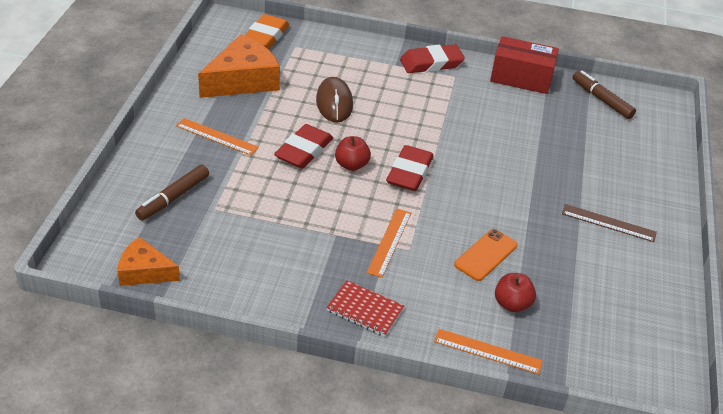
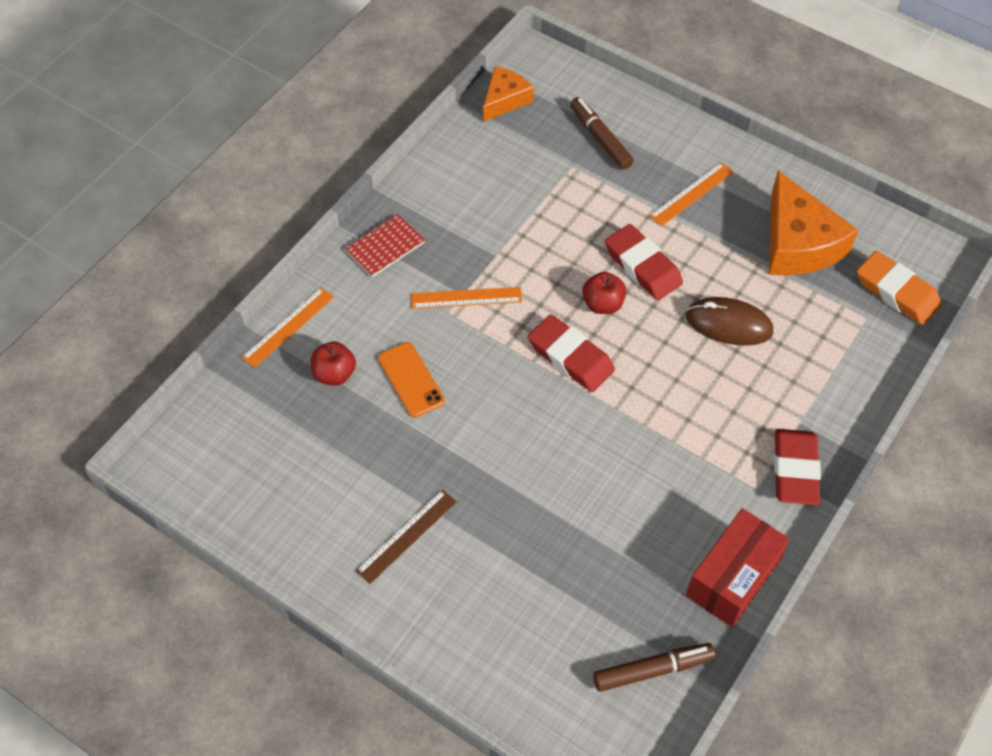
camera: 115 degrees right, 15 degrees up
orange ruler [367,209,411,278] -> orange ruler turned 45 degrees counterclockwise [411,287,522,309]

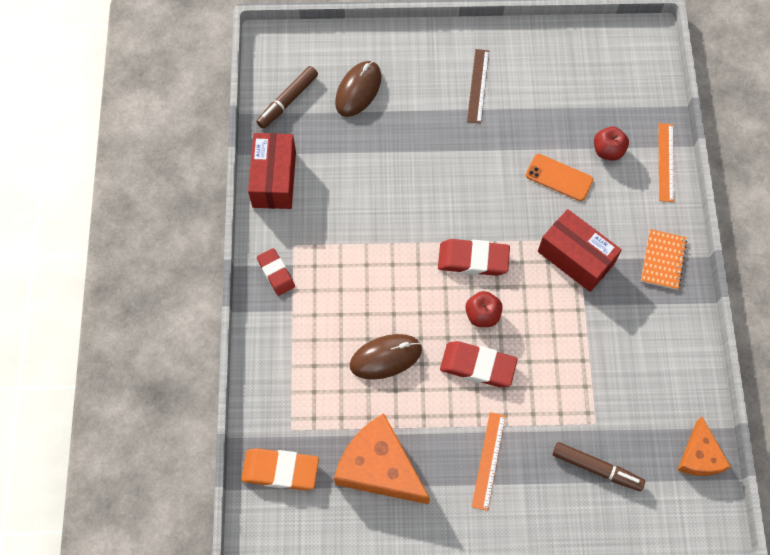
camera: 145 degrees right, 10 degrees up
red notebook [345,214,425,277] -> orange notebook [641,229,687,290]
orange ruler [411,287,522,309] -> red box [538,209,622,292]
red eraser [774,429,821,505] -> red eraser [257,248,295,296], size x0.65
none -> brown mouse [335,61,382,117]

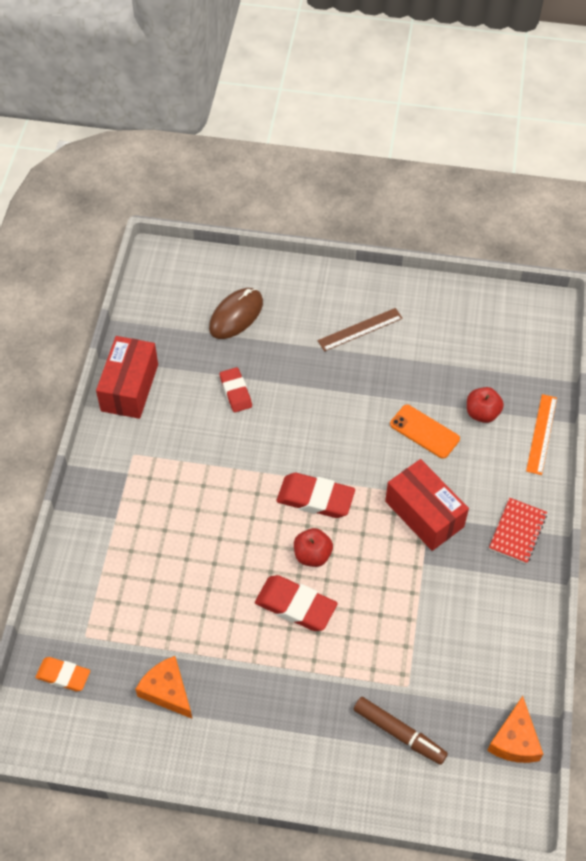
camera: 10 degrees right, 10 degrees down
orange eraser [241,448,319,490] -> orange eraser [35,657,90,691], size x0.65
brown marker [256,66,318,129] -> none
red eraser [257,248,295,296] -> red eraser moved to [220,367,252,412]
orange cheese [334,413,430,504] -> orange cheese [135,656,192,719], size x0.59
brown mouse [350,334,422,380] -> none
brown ruler [467,49,489,124] -> brown ruler turned 45 degrees clockwise [317,308,403,352]
orange ruler [472,412,506,511] -> none
orange notebook [641,229,687,290] -> red notebook [489,498,547,564]

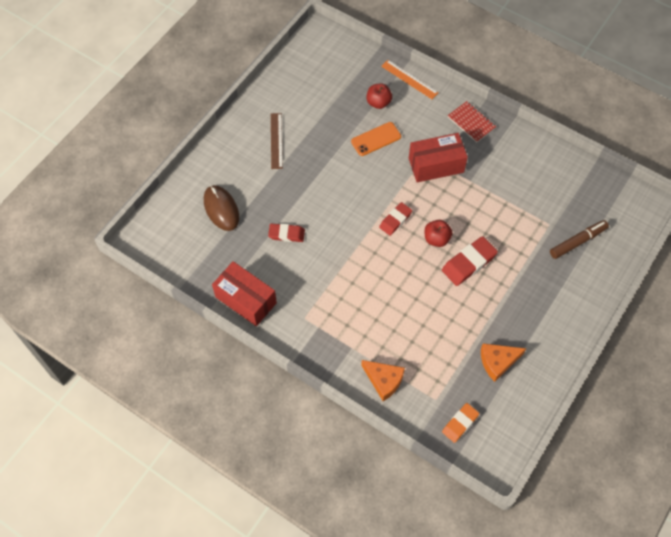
camera: 65 degrees left, 5 degrees up
red eraser [277,473,355,518] -> red eraser [379,202,412,236], size x0.65
orange cheese [487,696,543,763] -> orange cheese moved to [361,360,405,401]

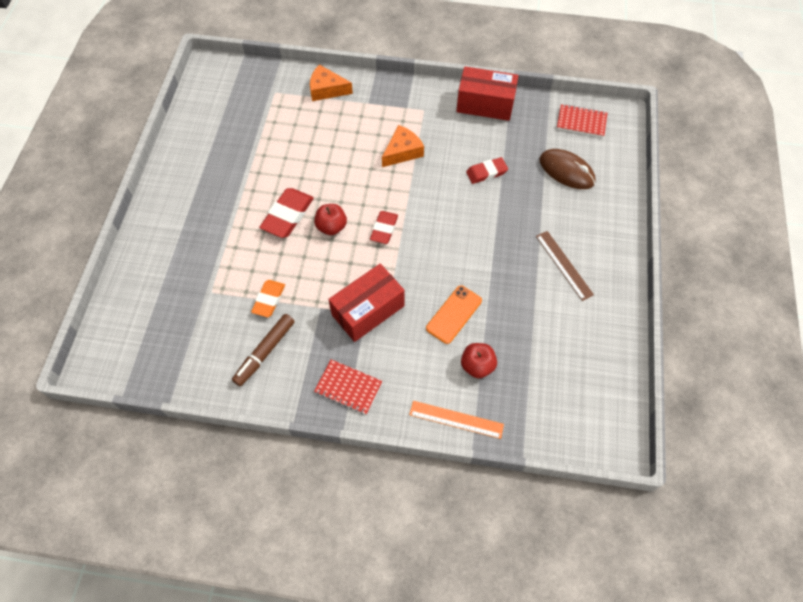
camera: 155 degrees right, 0 degrees up
orange eraser [442,403,479,443] -> orange eraser moved to [251,280,285,317]
orange cheese [481,344,526,382] -> orange cheese moved to [382,125,424,167]
brown marker [550,220,609,259] -> brown marker moved to [232,314,295,386]
none -> red notebook [557,104,607,137]

